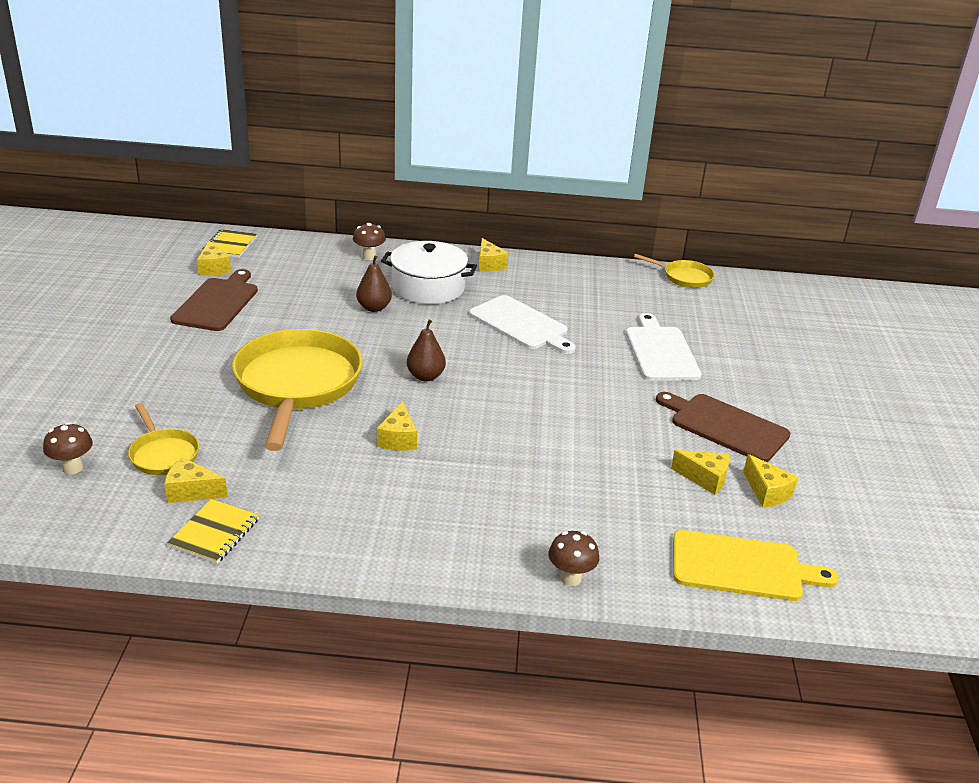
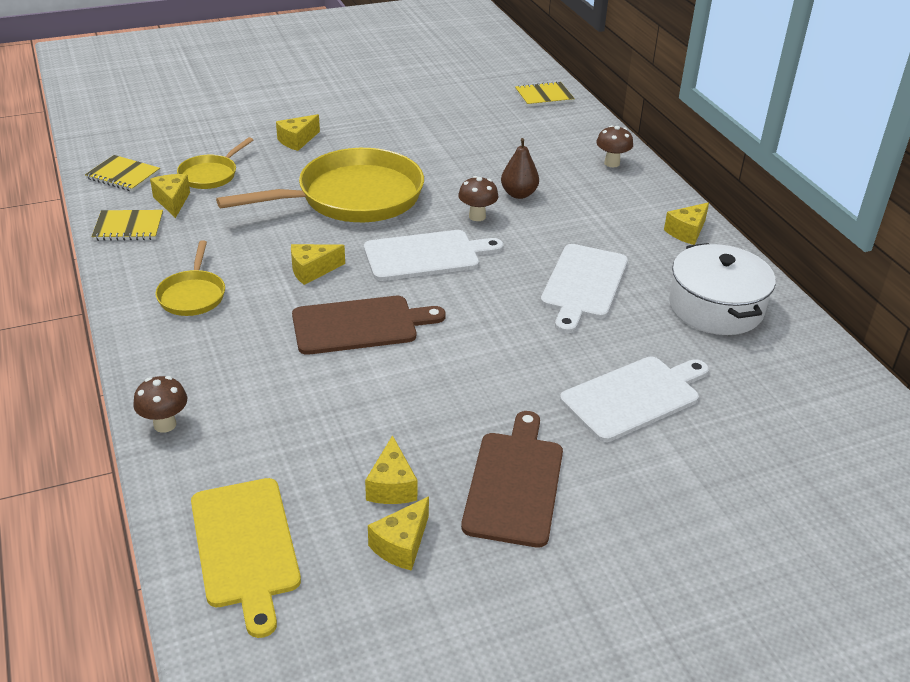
camera: 65 degrees right, 5 degrees up
brown mushroom [43,422,93,474] -> brown mushroom moved to [458,176,498,221]
brown cutting board [170,269,258,331] -> brown cutting board moved to [292,296,446,355]
yellow cheese [197,241,231,276] -> yellow cheese moved to [276,114,320,151]
white pot [381,241,477,304] -> white pot moved to [669,243,776,335]
brown pear [407,320,446,381] -> white cutting board [364,230,504,281]
yellow pan [634,254,715,288] -> yellow pan moved to [155,240,225,316]
none -> yellow notebook [85,155,160,192]

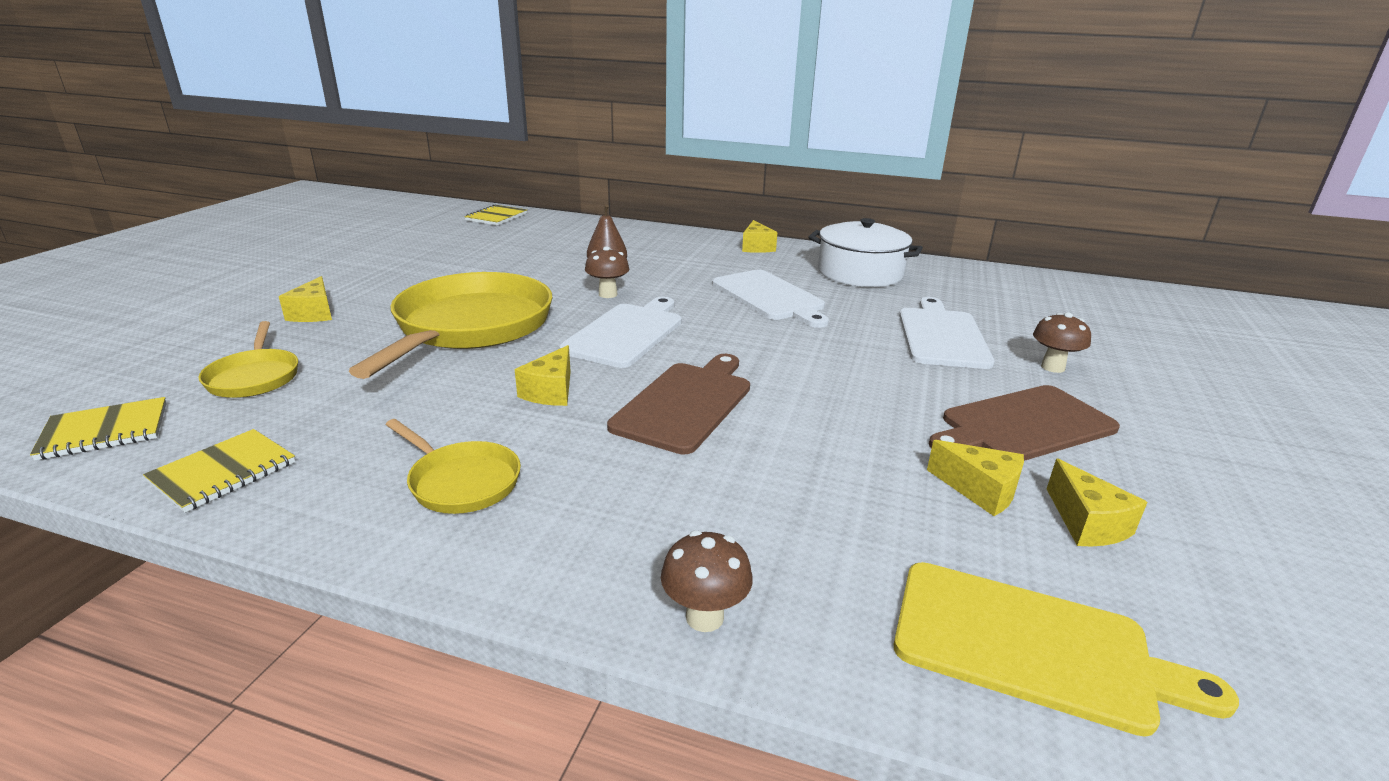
camera: 50 degrees left, 10 degrees down
yellow cheese [150,174,190,218] -> none
brown cutting board [461,411,563,548] -> brown cutting board turned 75 degrees counterclockwise [929,385,1120,461]
brown mushroom [596,125,633,167] -> brown mushroom moved to [1033,312,1091,373]

